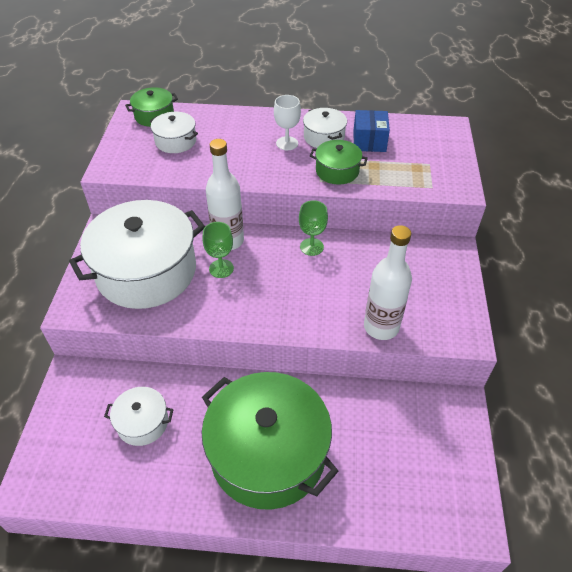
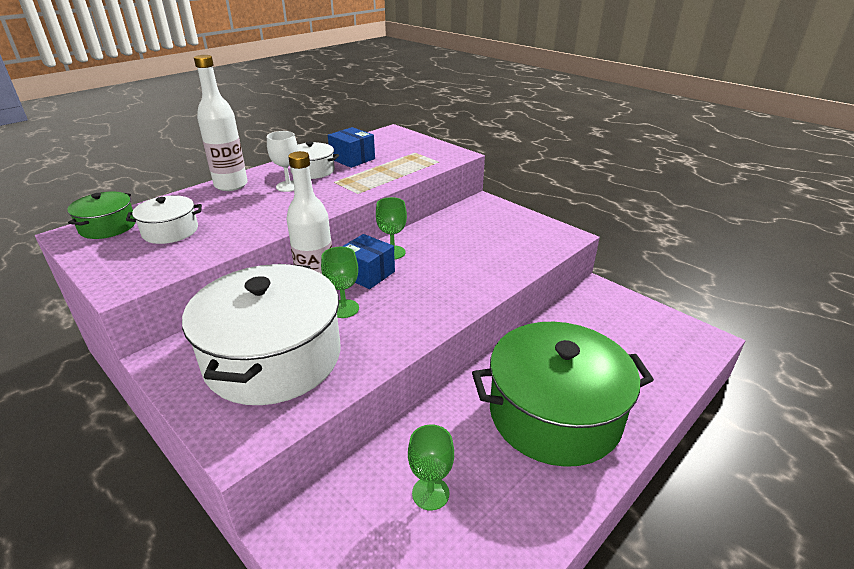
camera: 50 degrees left, 15 degrees down
white pot [104,387,174,446] -> green goblet [408,424,454,511]
green pot [310,140,368,185] -> none
white bottle [364,225,412,340] -> white bottle moved to [194,55,248,191]
none -> blue box [342,234,395,289]

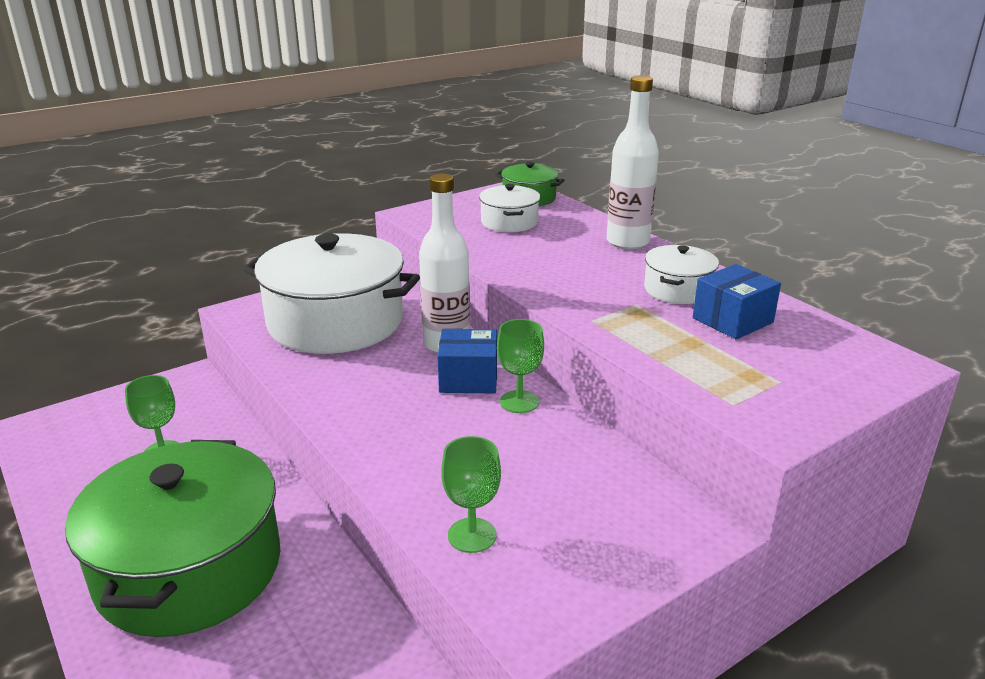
camera: 100 degrees right, 5 degrees down
white goblet [267,131,298,192] -> none
green goblet [321,247,359,318] -> green goblet moved to [441,436,501,553]
blue box [342,234,395,289] -> blue box turned 45 degrees clockwise [438,329,497,393]

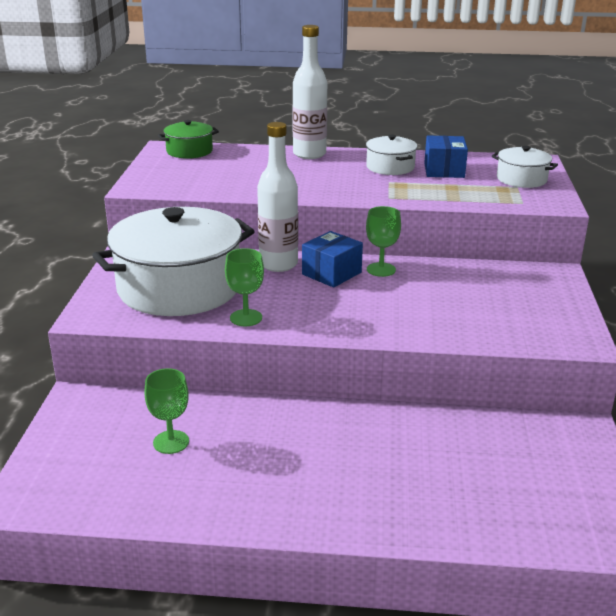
camera: 50 degrees left, 0 degrees up
green pot [65,440,280,637] -> none
green goblet [441,436,501,553] -> green goblet moved to [225,248,264,326]
white pot [479,184,540,232] -> white pot moved to [492,146,558,188]

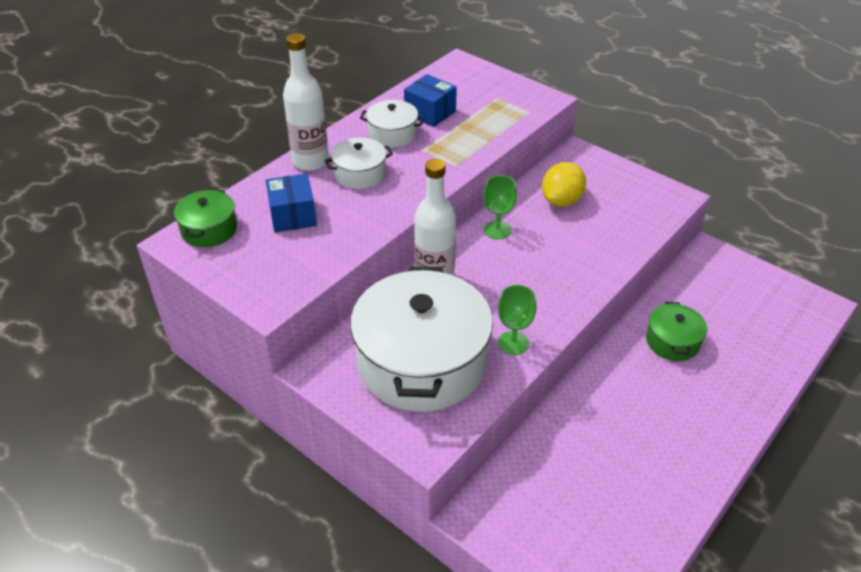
camera: 55 degrees left, 15 degrees up
green goblet [144,368,189,454] -> none
blue box [302,231,363,288] -> blue box moved to [265,173,317,232]
white pot [492,146,558,188] -> white pot moved to [325,137,393,189]
none -> yellow lemon [542,162,586,207]
none -> green pot [646,302,707,361]

